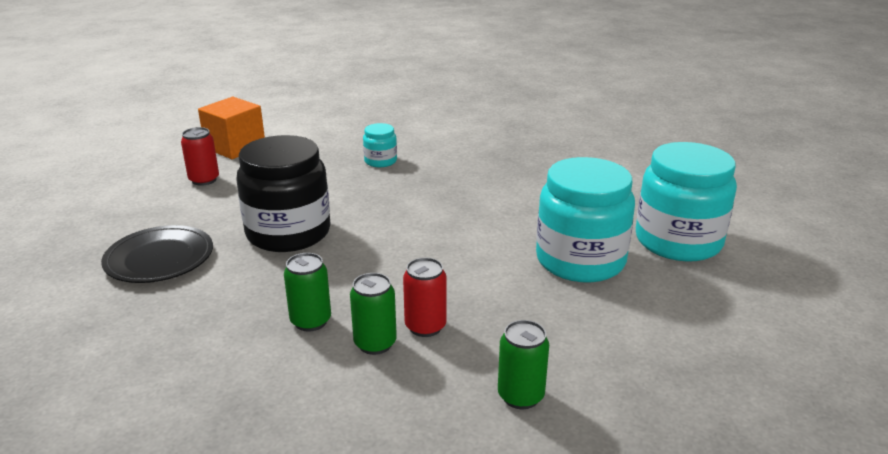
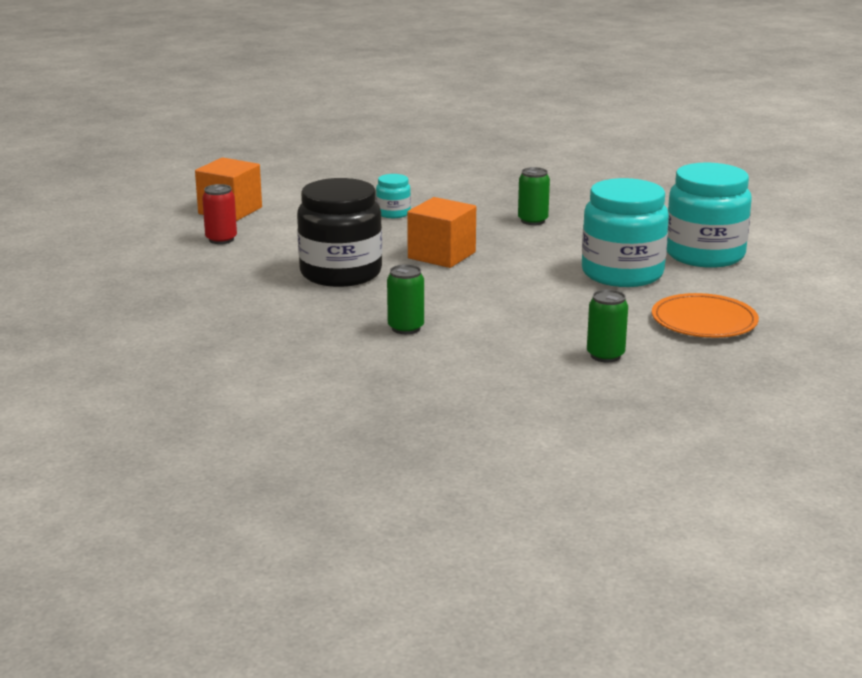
camera: 10 degrees left, 5 degrees down
black plate [101,225,213,283] -> none
green can [350,273,397,355] -> green can moved to [518,167,550,225]
red can [403,257,447,337] -> none
none -> orange cube [407,197,476,268]
none -> orange plate [652,293,759,338]

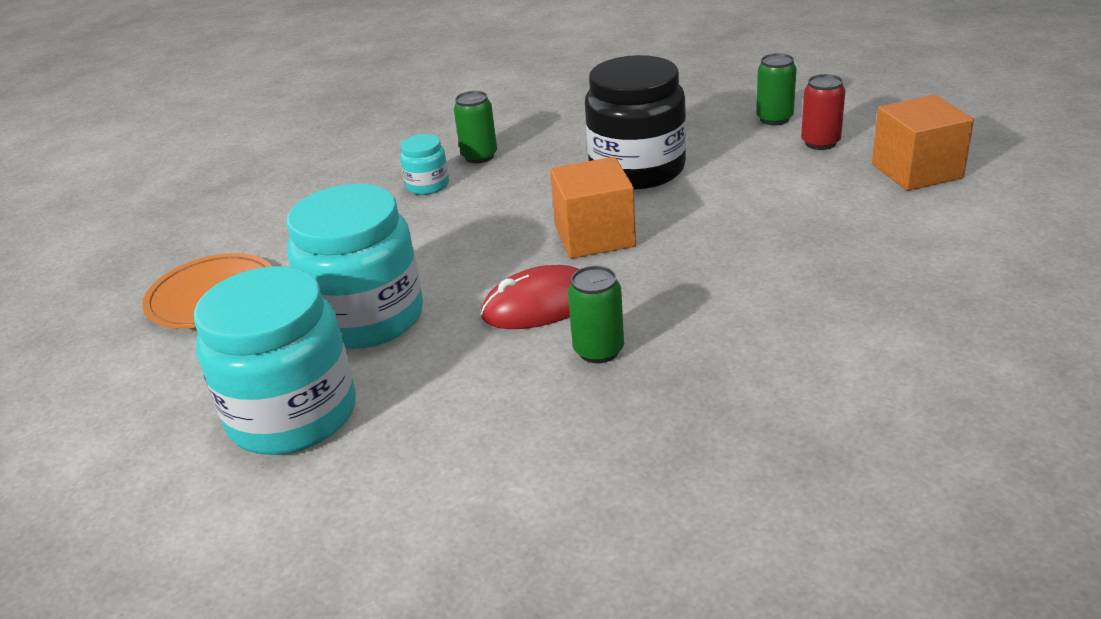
camera: 140 degrees right, 10 degrees up
turquoise jar [376,174,411,218] -> turquoise jar moved to [400,134,449,195]
green can [587,289,628,362] -> green can moved to [756,53,797,125]
none -> red mouse [480,265,579,329]

